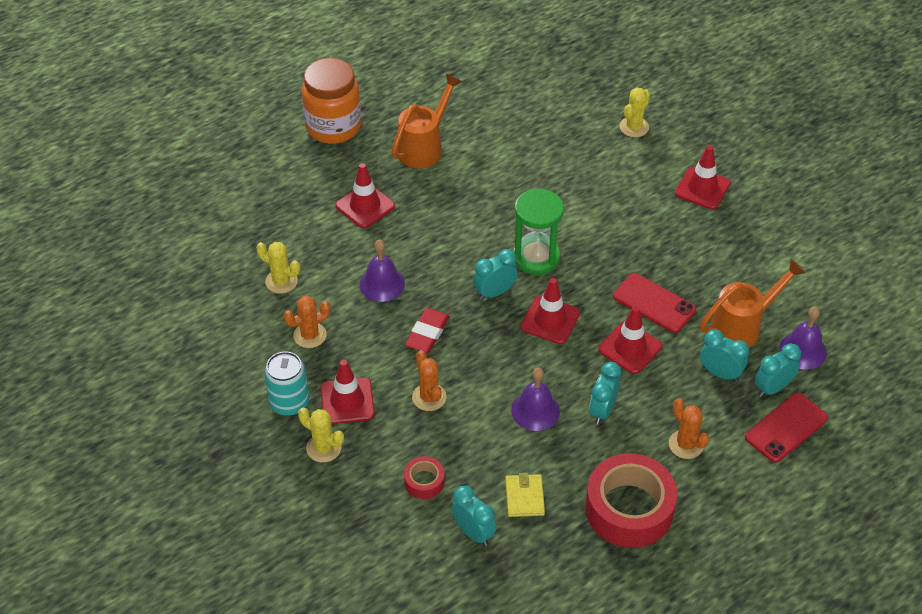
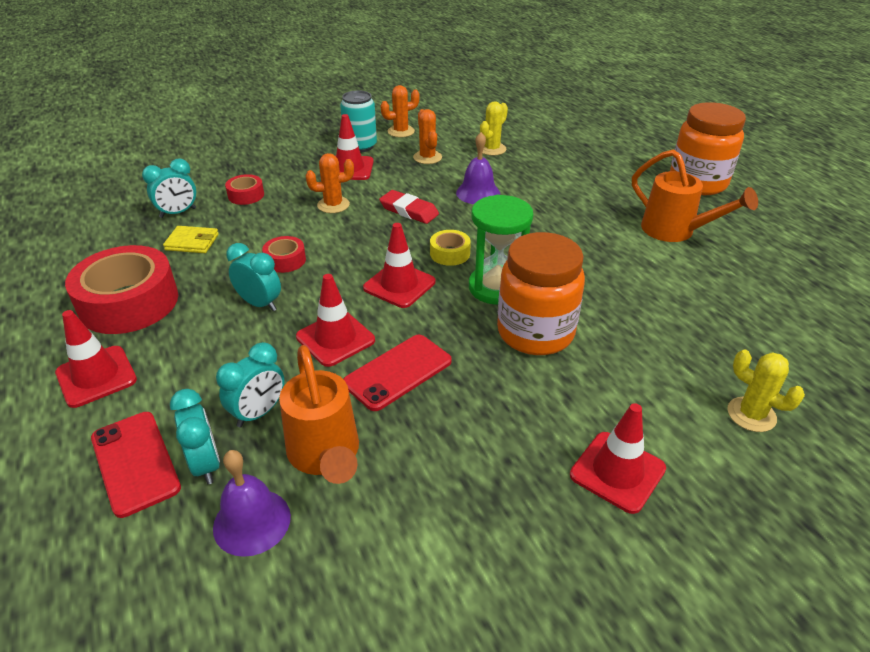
camera: 100 degrees right, 10 degrees down
yellow cactus [298,408,344,463] -> none
red traffic cone [335,163,395,228] -> red traffic cone moved to [55,310,137,408]
turquoise clock [473,249,517,300] -> yellow tape [430,230,471,266]
purple bell [511,368,560,431] -> red tape [262,236,306,273]
orange cactus [669,398,709,459] -> orange cactus moved to [380,85,420,137]
none -> orange jar [497,232,585,355]

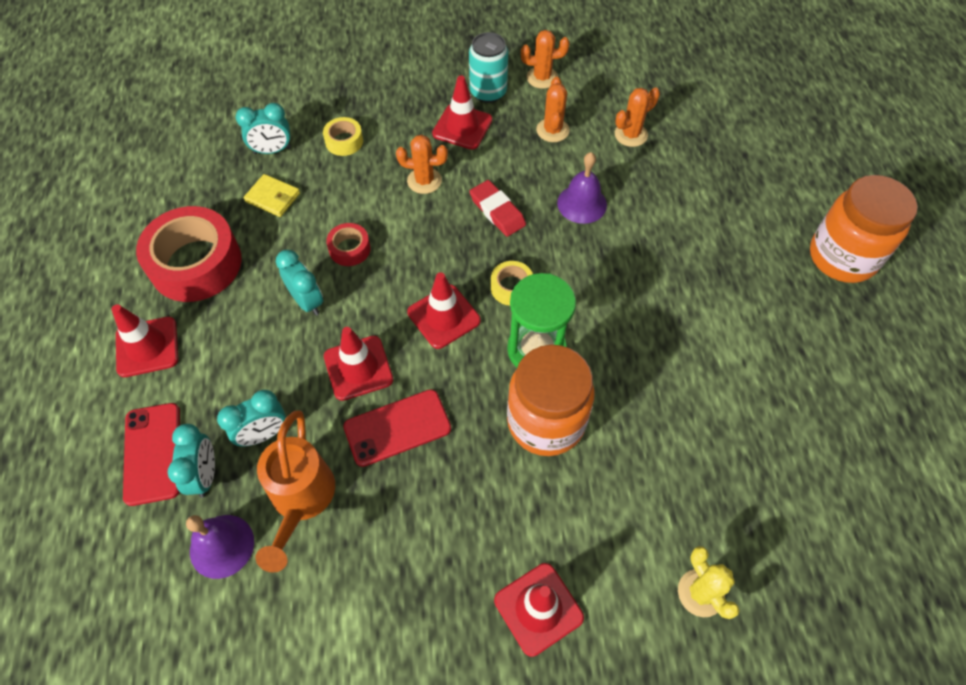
camera: 20 degrees right, 20 degrees up
red tape [225,174,264,205] -> yellow tape [323,117,363,156]
yellow cactus [480,101,508,156] -> orange cactus [615,87,660,147]
orange watering can [632,149,758,242] -> none

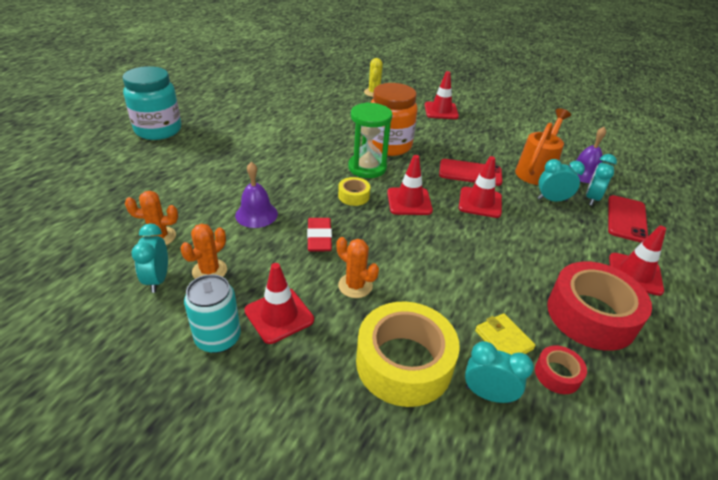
camera: 150 degrees left, 20 degrees down
turquoise clock [276,250,323,316] -> turquoise clock moved to [131,224,168,293]
yellow tape [323,117,363,156] -> yellow tape [356,302,460,407], size x2.16
red tape [326,223,370,266] -> red tape moved to [535,345,587,394]
orange cactus [521,30,569,89] -> none
orange jar [810,175,917,283] -> turquoise jar [123,66,181,140]

